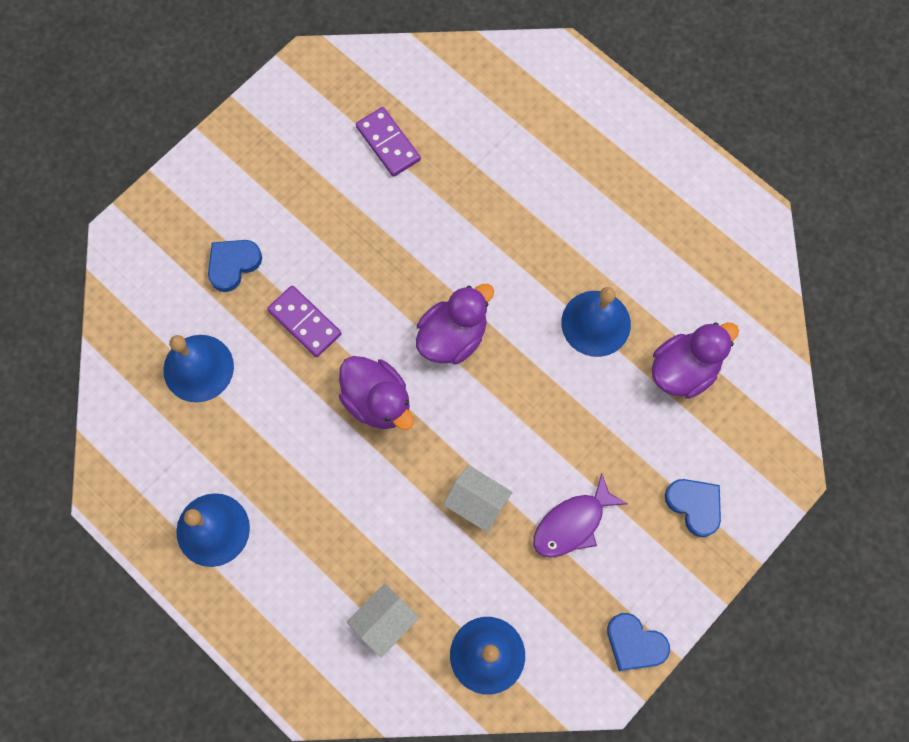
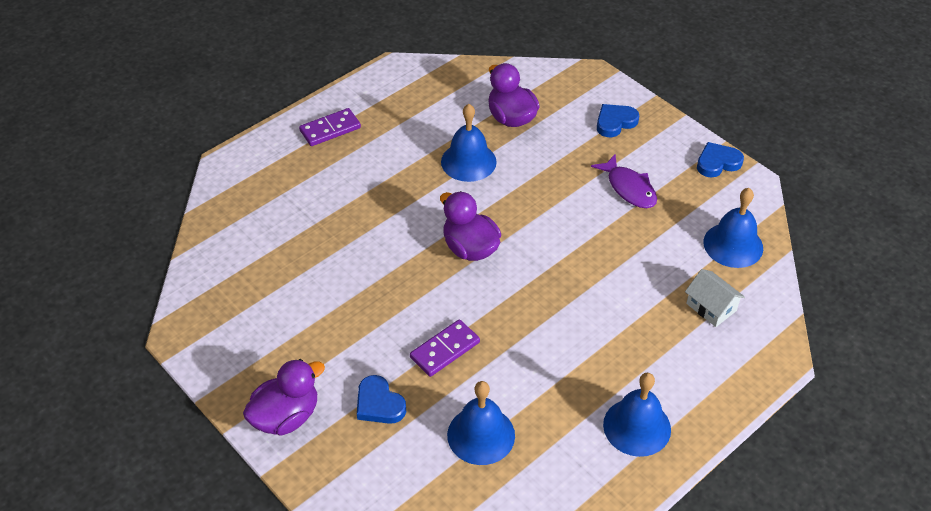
camera: 85 degrees left, 25 degrees down
purple duck [339,356,414,430] -> purple duck moved to [243,359,325,436]
purple domino [356,107,421,177] -> purple domino moved to [299,108,361,146]
white house [443,465,513,533] -> none
blue heart [607,613,670,671] -> blue heart turned 150 degrees counterclockwise [697,142,744,177]

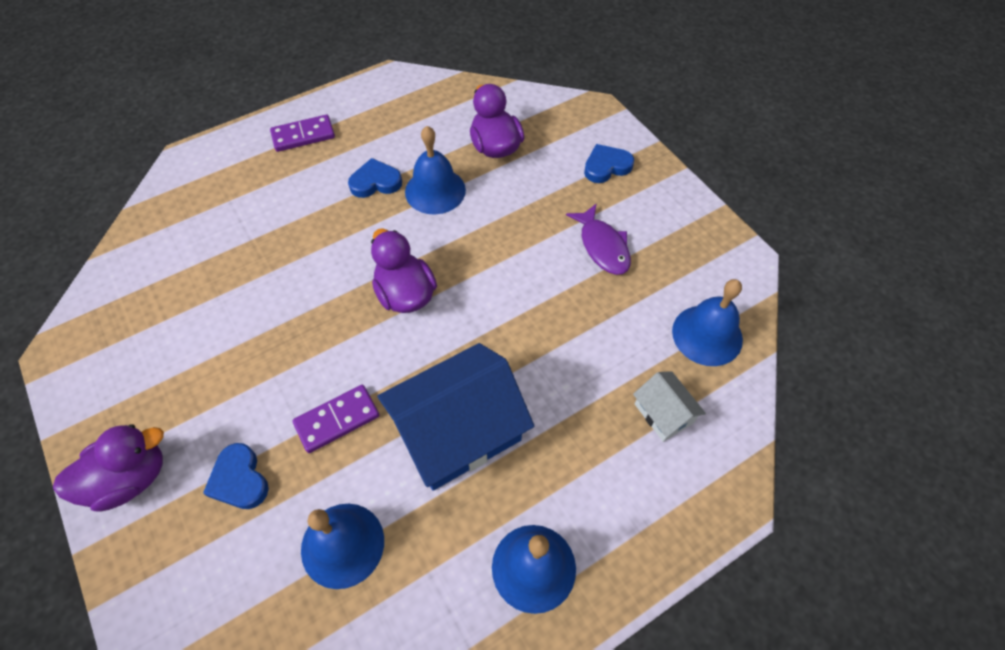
camera: 10 degrees right, 10 degrees up
blue heart [697,142,744,177] -> blue heart moved to [348,158,402,198]
none -> blue house [377,343,534,491]

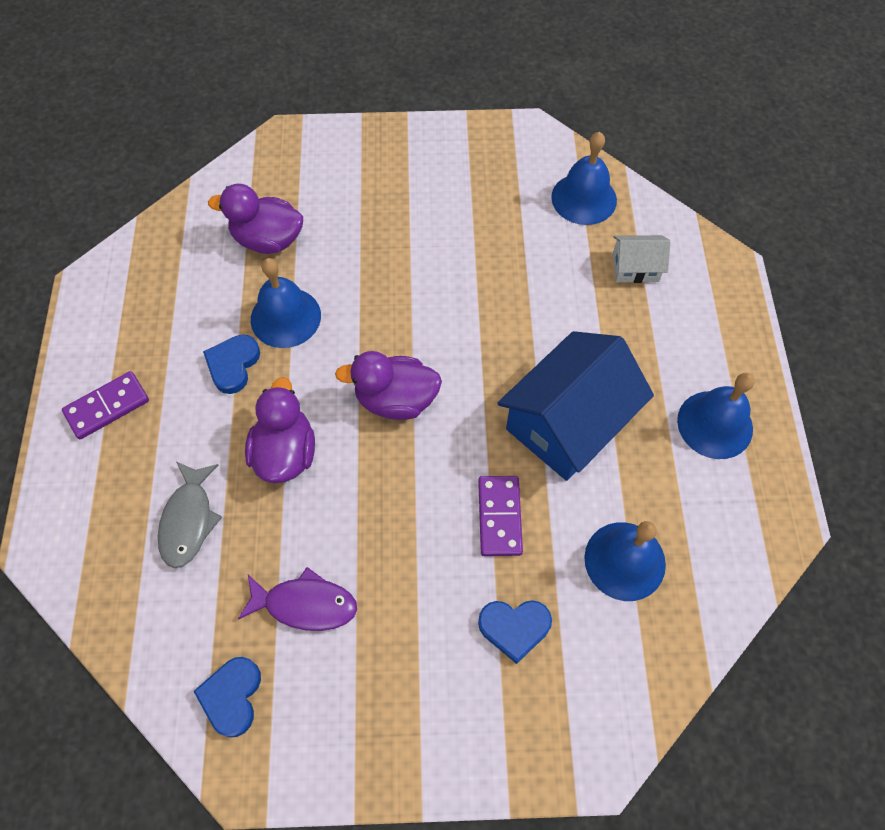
camera: 60 degrees left, 5 degrees up
purple duck [53,424,164,511] -> purple duck moved to [245,377,315,483]
purple domino [270,115,335,152] -> purple domino turned 45 degrees clockwise [62,371,149,439]
blue house [377,343,534,491] -> blue house turned 45 degrees clockwise [498,331,654,481]
purple fish [566,203,631,275] -> purple fish moved to [238,567,357,631]
blue heart [584,144,634,183] -> blue heart moved to [193,657,261,738]
none -> grey fish [158,462,222,568]

